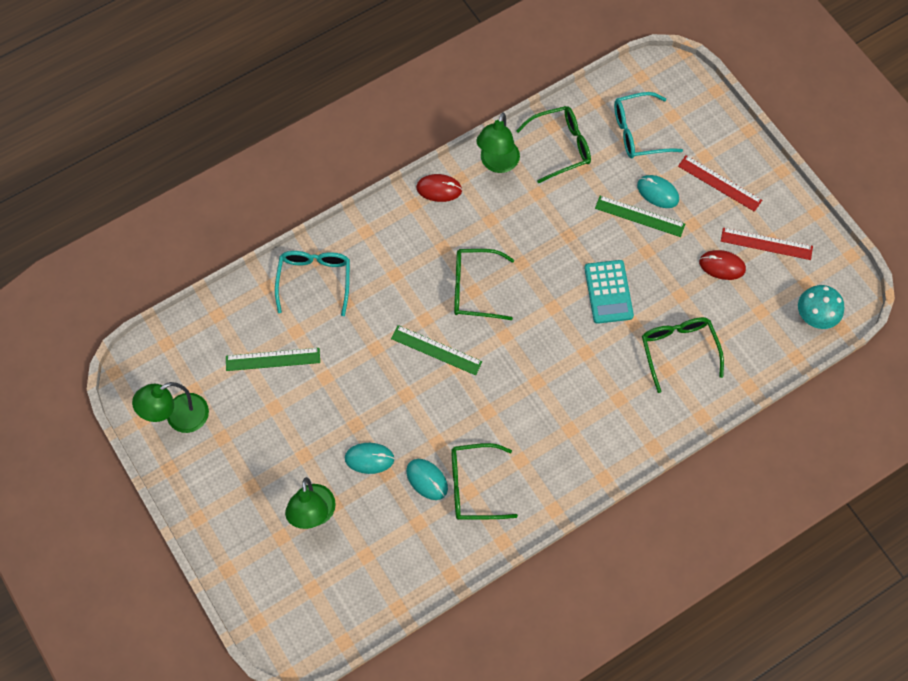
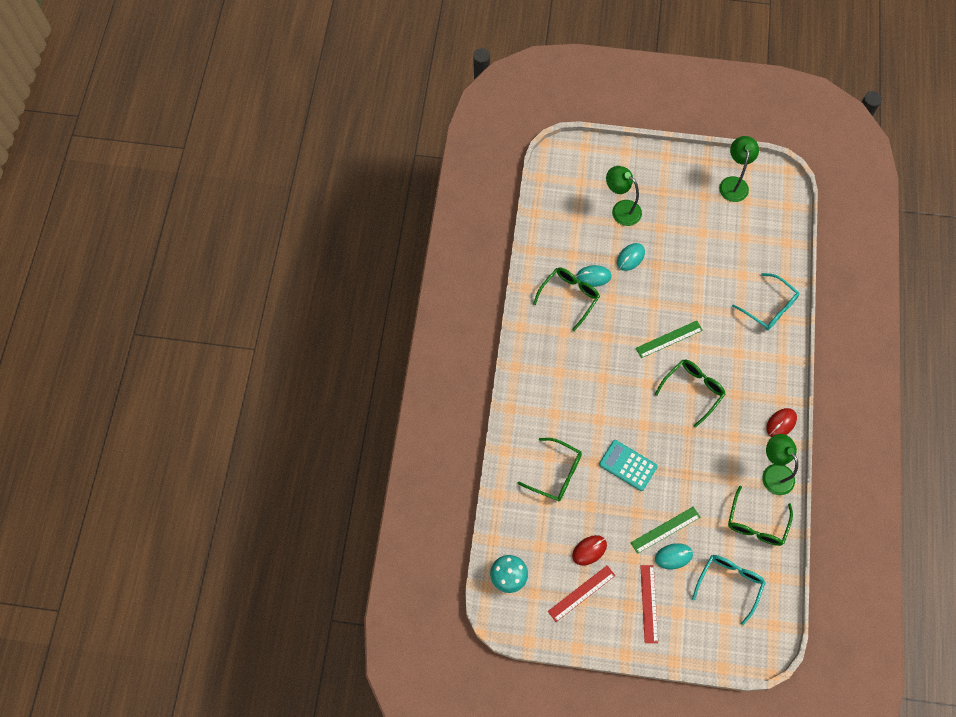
camera: 130 degrees right, 0 degrees up
green ruler [226,348,320,371] -> none
red ruler [678,155,762,212] -> red ruler turned 75 degrees counterclockwise [640,565,658,643]

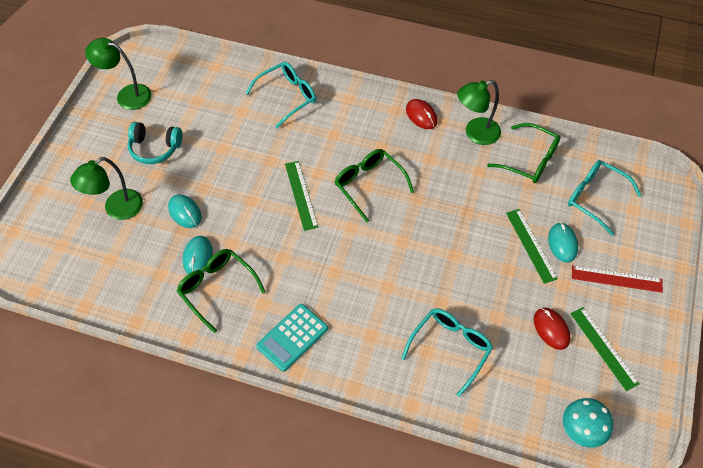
camera: 80 degrees left, 10 degrees down
green glasses [518,438,582,501] -> turquoise glasses [401,308,493,397]
red ruler [548,565,616,622] -> green ruler [570,307,640,391]
turquoise calculator [599,440,658,491] -> turquoise calculator moved to [256,304,328,372]
none -> turquoise headphones [128,122,182,164]

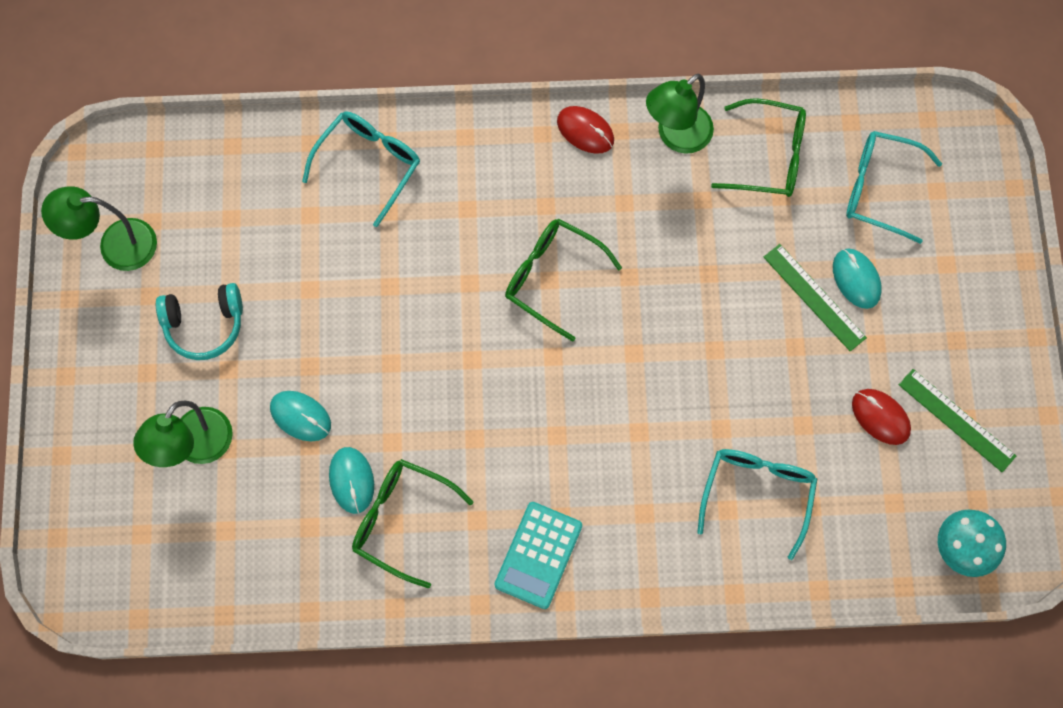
camera: 20 degrees left, 15 degrees up
green ruler [285,161,318,231] -> none
red ruler [572,265,663,293] -> none

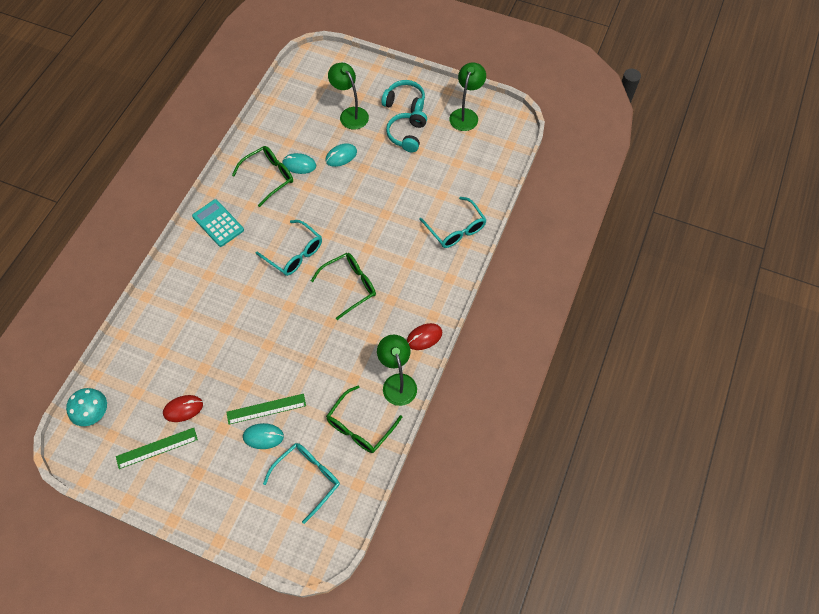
camera: 115 degrees right, 10 degrees down
turquoise glasses [697,449,817,560] -> turquoise glasses moved to [256,220,322,276]
none -> turquoise headphones [381,80,425,113]

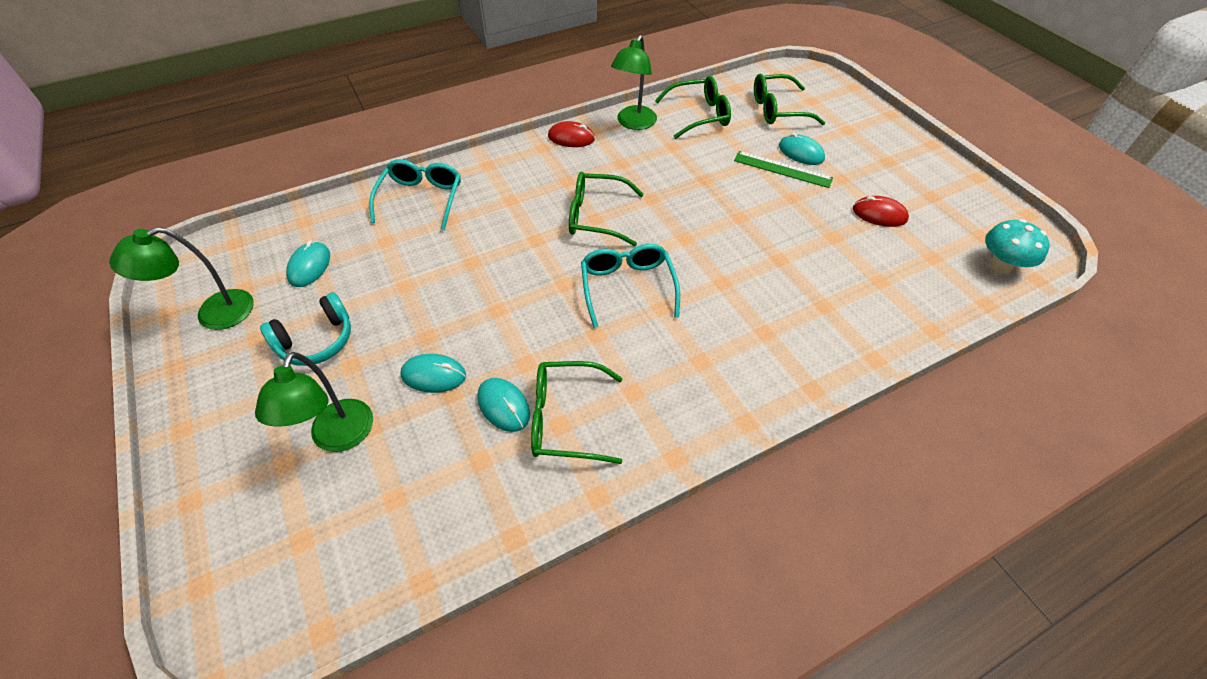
camera: 140 degrees left, 10 degrees down
green ruler [116,428,198,469] -> none
turquoise calculator [192,199,244,247] -> none
turquoise glasses [263,443,340,524] -> green glasses [754,74,825,125]
turquoise headphones [381,80,425,113] -> none
none -> turquoise mouse [286,241,330,287]

